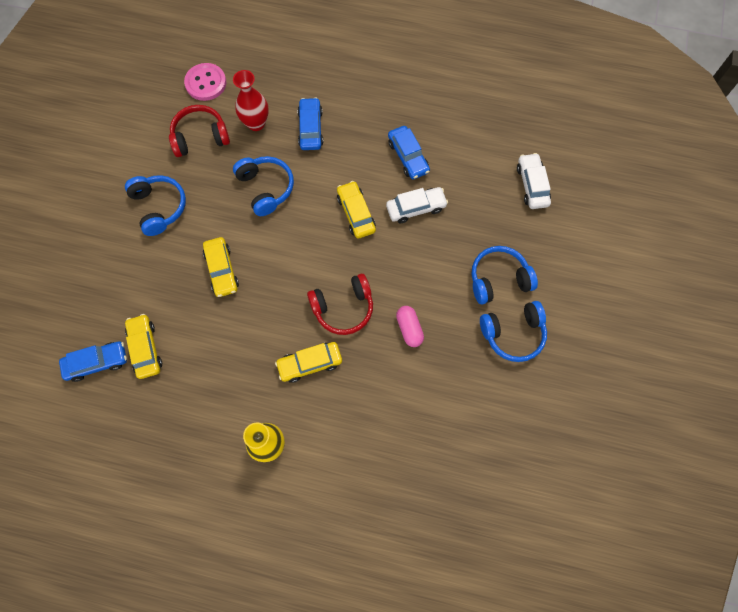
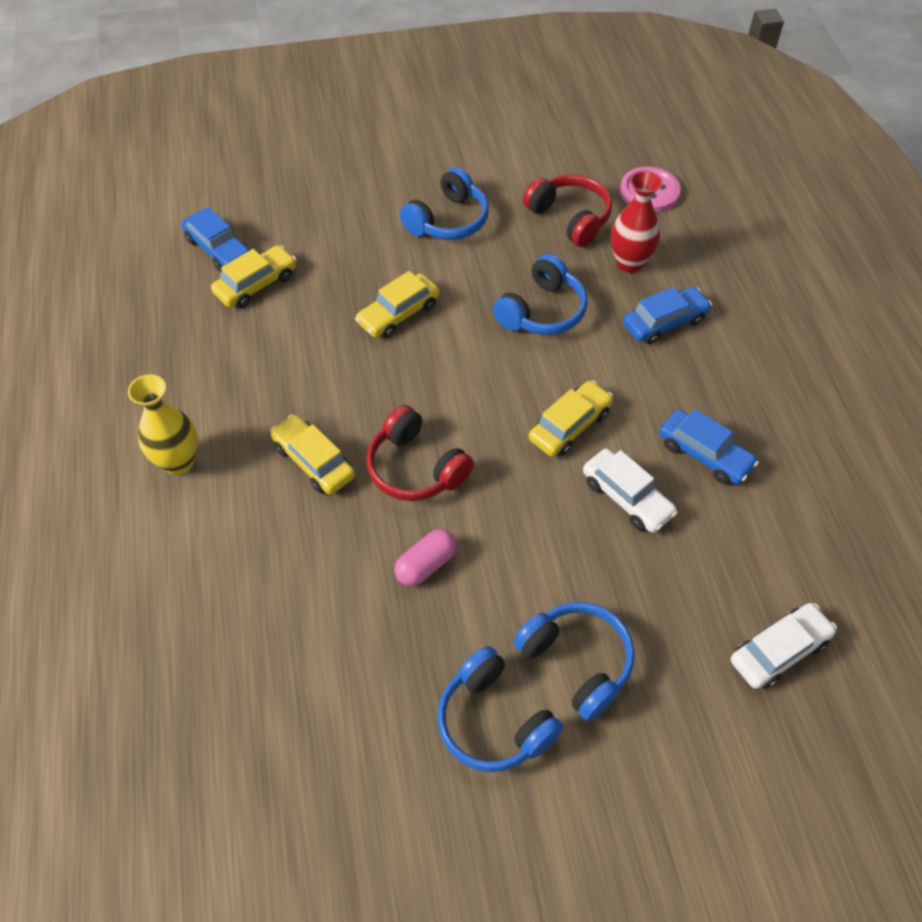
camera: 65 degrees right, 15 degrees down
blue car [388,126,430,179] -> blue car turned 90 degrees counterclockwise [659,409,759,484]

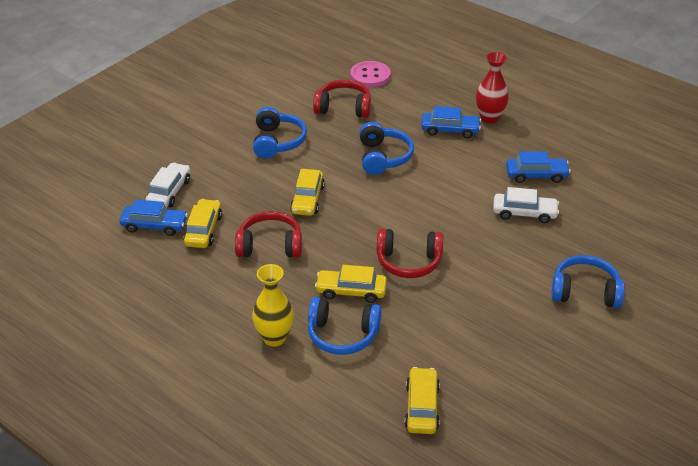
camera: 40 degrees left, 15 degrees down
pink capsule [394,529,457,586] -> none
blue headphones [437,646,563,772] -> blue headphones moved to [308,297,382,355]
yellow car [529,380,613,457] -> yellow car moved to [404,367,440,434]
red vase [611,171,662,273] -> red vase moved to [476,52,509,124]
blue car [623,287,712,344] -> blue car turned 75 degrees clockwise [421,106,481,138]
white car [731,603,837,689] -> white car moved to [146,163,190,208]
none -> red headphones [235,211,302,258]

